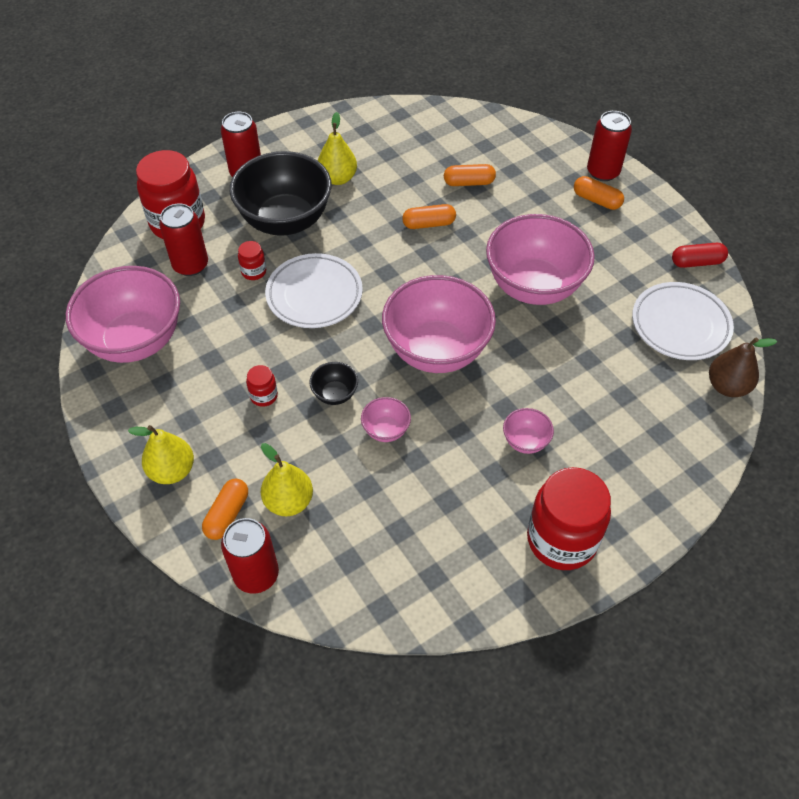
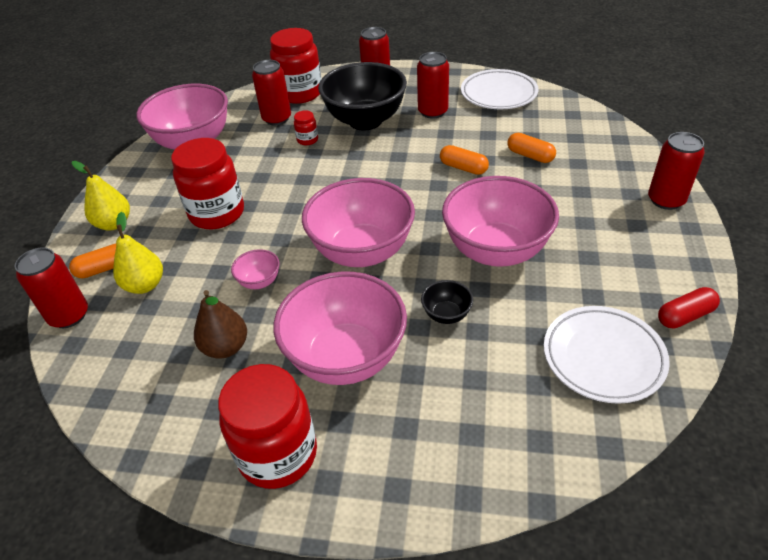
camera: 45 degrees right, 10 degrees down
red jar [246,365,278,407] -> red jar [171,138,244,229], size x2.30
white plate [265,253,363,328] -> white plate moved to [461,69,538,109]
black bowl [309,362,358,405] -> black bowl moved to [421,280,473,324]
yellow pear [318,112,357,185] -> red can [417,52,449,119]
pink bowl [503,408,554,454] -> pink bowl [274,272,407,385], size x2.35
orange capsule [574,176,624,210] -> none
red capsule [672,243,728,268] -> red capsule turned 60 degrees counterclockwise [658,287,720,328]
brown pear [709,337,777,397] -> brown pear moved to [194,290,247,359]

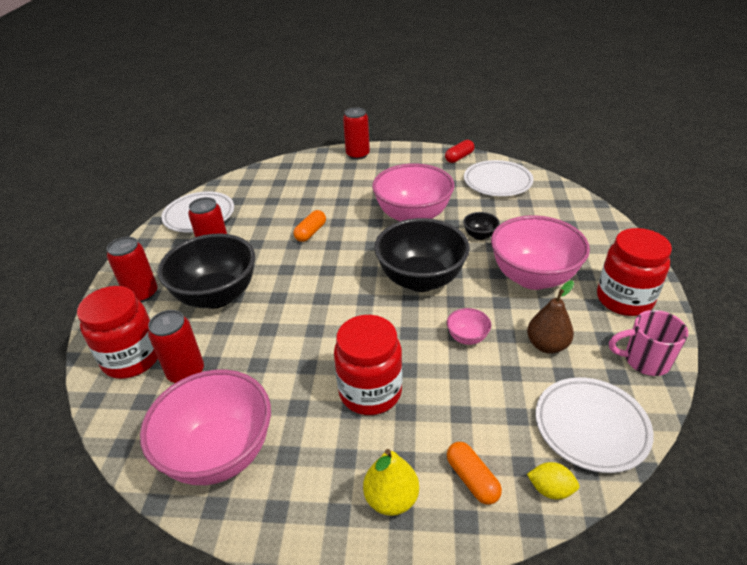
camera: 95 degrees left, 5 degrees down
red can [15,247,88,328] -> yellow lemon [527,462,580,500]
yellow pear [113,212,163,294] -> none
red jar [294,110,318,145] -> none
pink bowl [302,178,415,267] -> black bowl [374,218,470,292]
orange capsule [507,133,556,163] -> none
red capsule [658,287,720,328] -> red capsule turned 75 degrees clockwise [445,140,475,163]
none -> white plate [536,377,654,473]
none -> pink mug [609,310,688,376]

